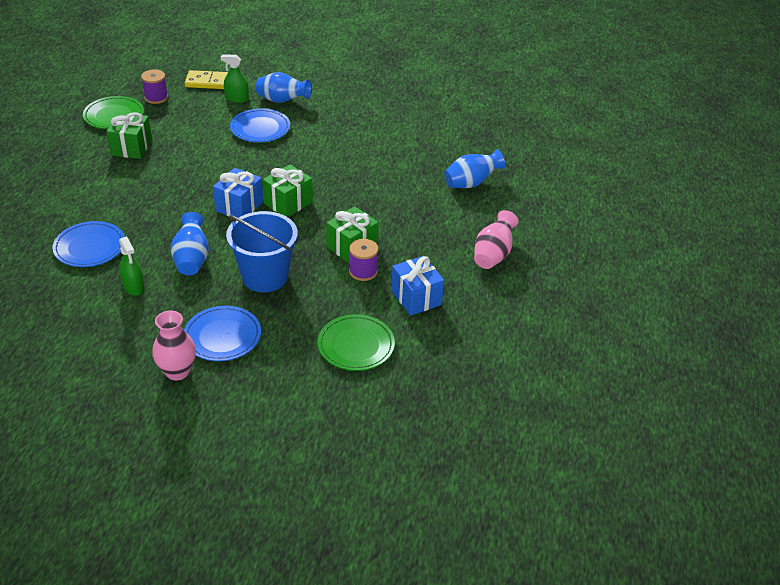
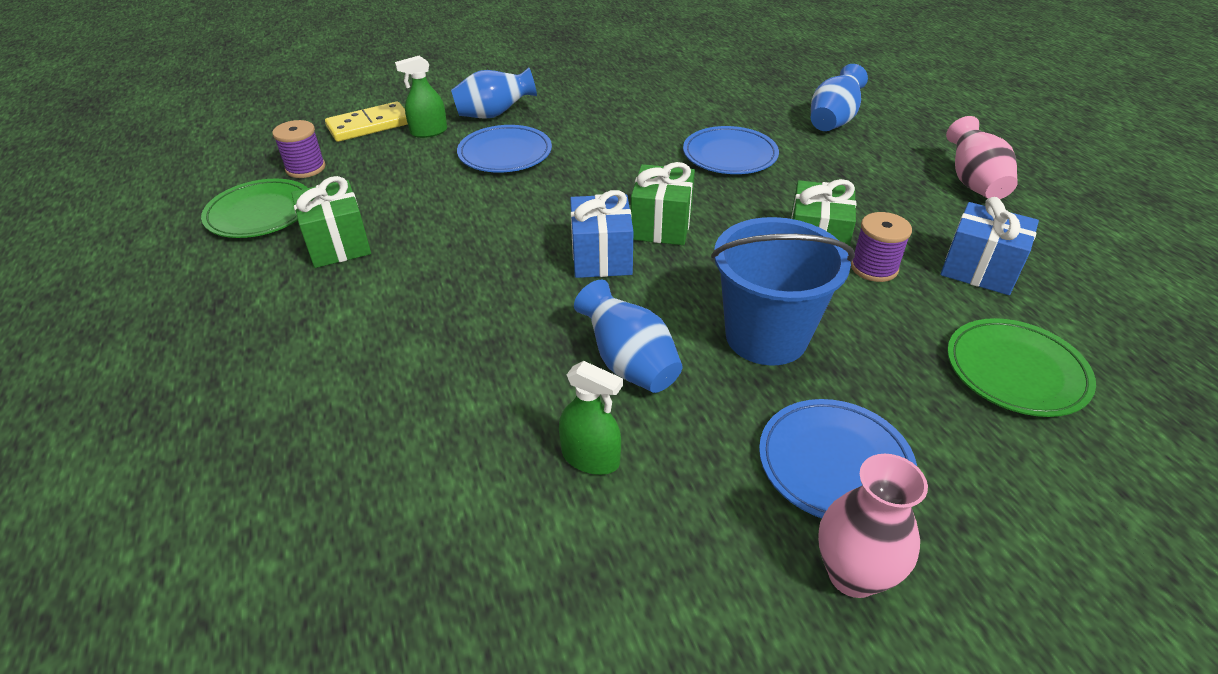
camera: 30 degrees left, 0 degrees up
blue plate [52,221,125,267] -> blue plate moved to [683,126,779,174]

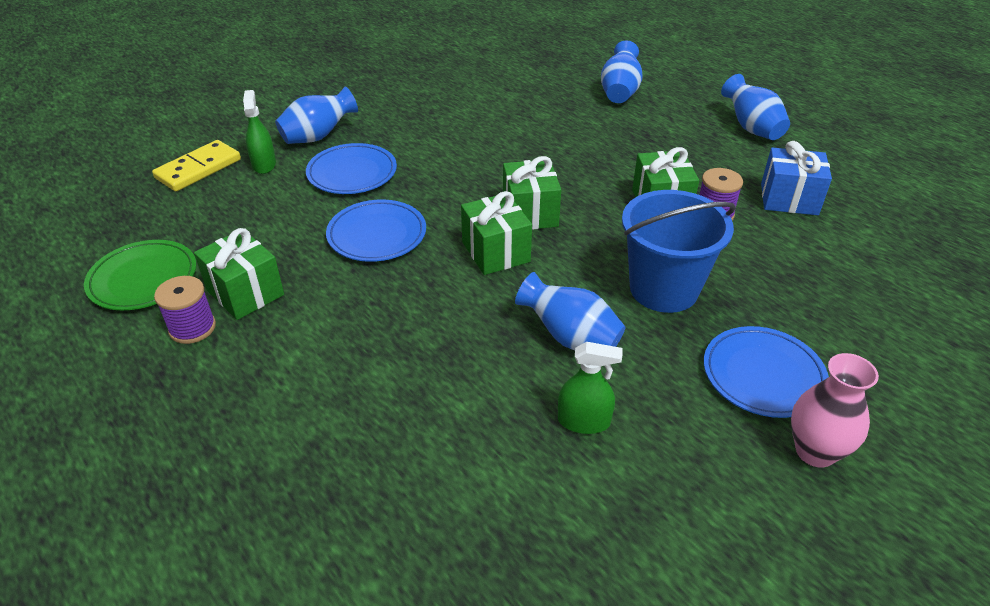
camera: 20 degrees left, 0 degrees up
purple spool [272,120,326,178] -> purple spool moved to [154,276,216,344]
green spray bottle [395,56,447,138] -> green spray bottle turned 120 degrees clockwise [243,90,276,174]
blue gift [570,190,633,278] -> green gift [461,191,532,275]
blue plate [683,126,779,174] -> blue plate moved to [326,199,426,262]
pink vase [946,116,1018,199] -> blue vase [721,74,790,140]
green plate [947,318,1096,417] -> none

